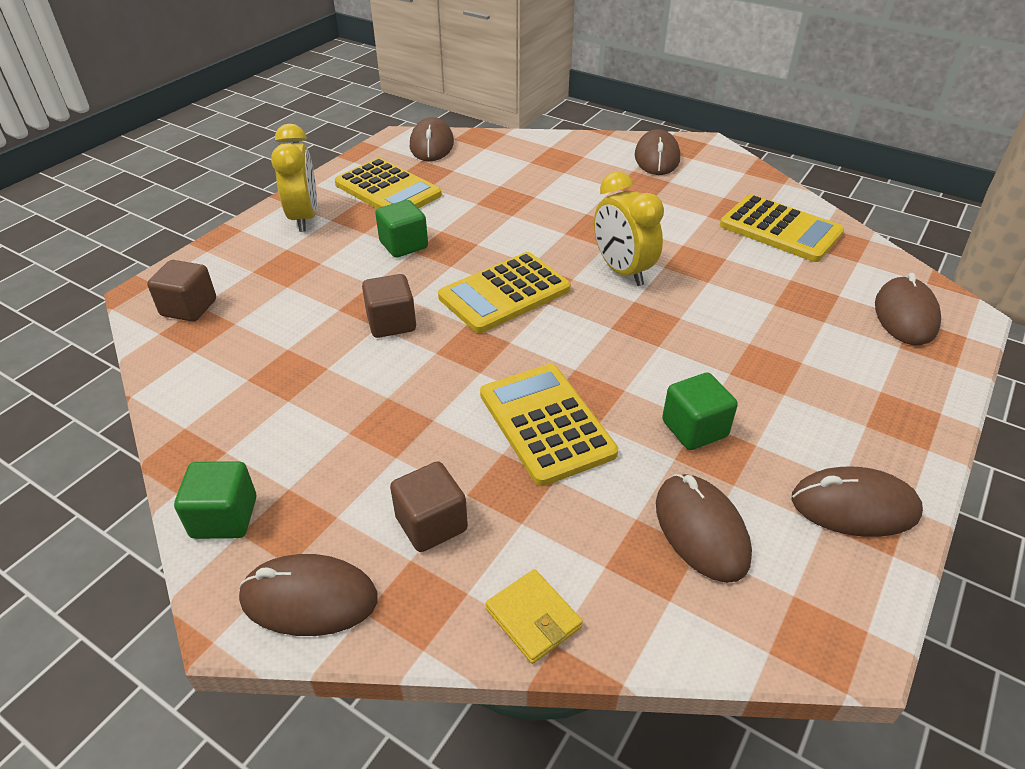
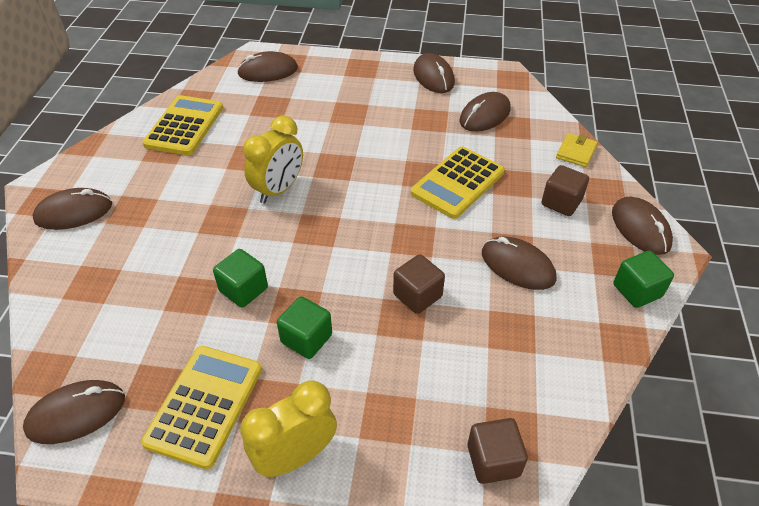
camera: 115 degrees left, 5 degrees up
yellow calculator [438,252,571,333] -> none
green cube [662,372,738,450] -> green cube moved to [213,249,268,308]
none -> brown mouse [482,237,556,290]

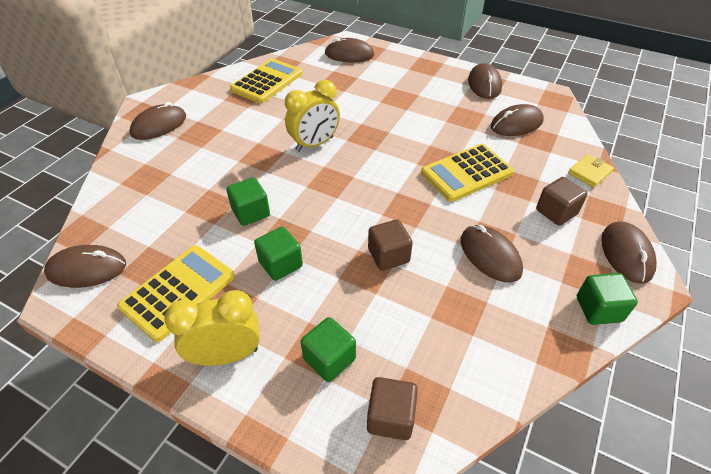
camera: 20 degrees right, 0 degrees up
brown mouse [32,188,112,230] -> brown mouse turned 45 degrees counterclockwise [130,102,186,140]
none -> green cube [301,317,356,382]

